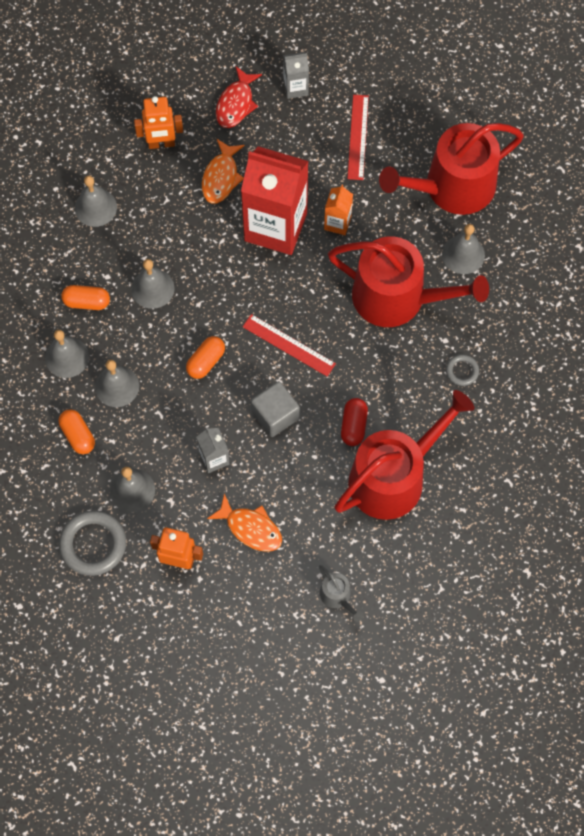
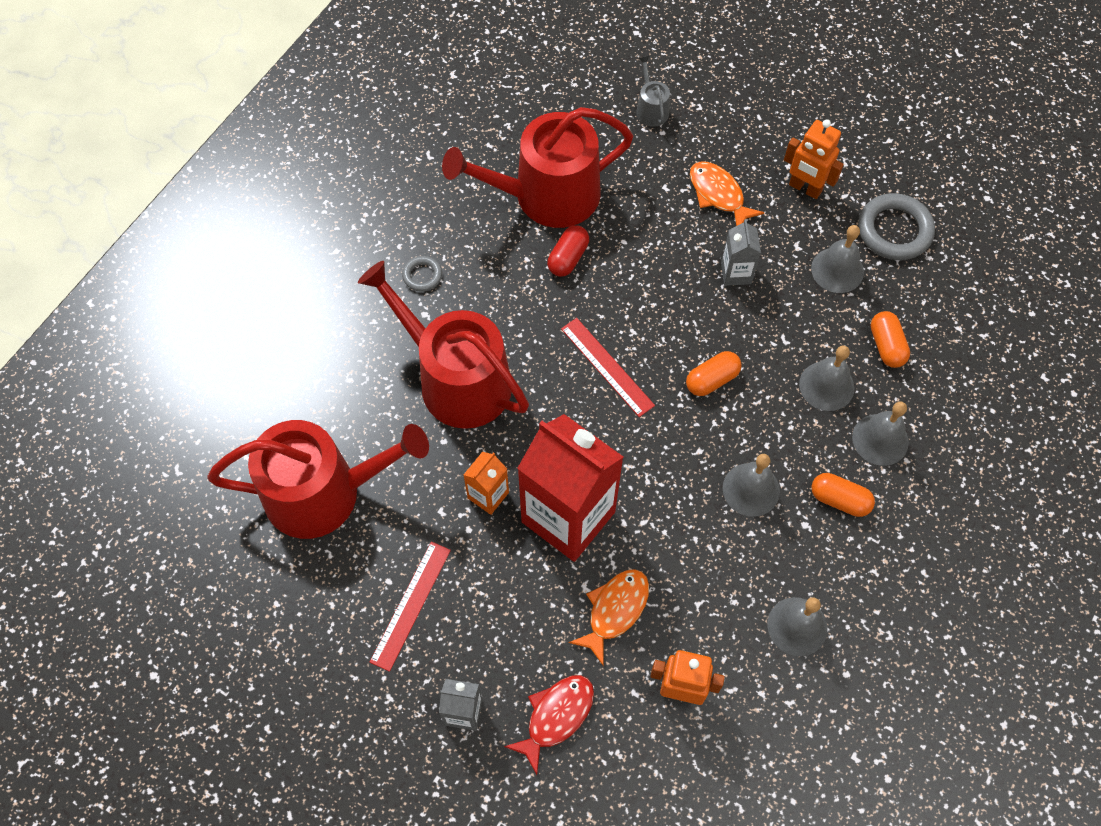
camera: 160 degrees left, 5 degrees down
grey cube [251,381,300,437] -> none
grey bell [442,224,485,274] -> none

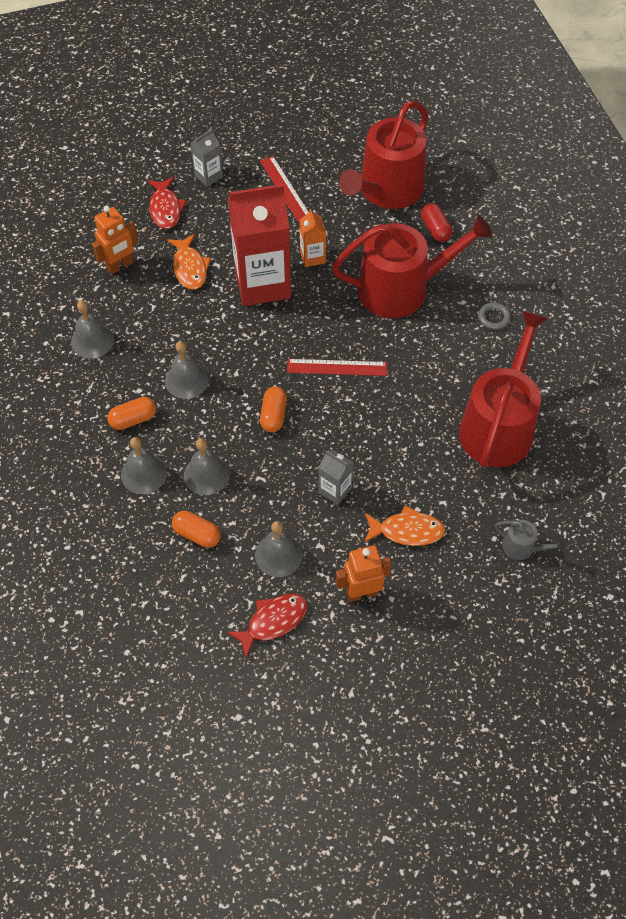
camera: 130 degrees right, 5 degrees down
red capsule [547,225,589,277] -> red capsule moved to [421,203,453,242]
grey ring [858,193,935,260] -> red fish [227,594,308,658]

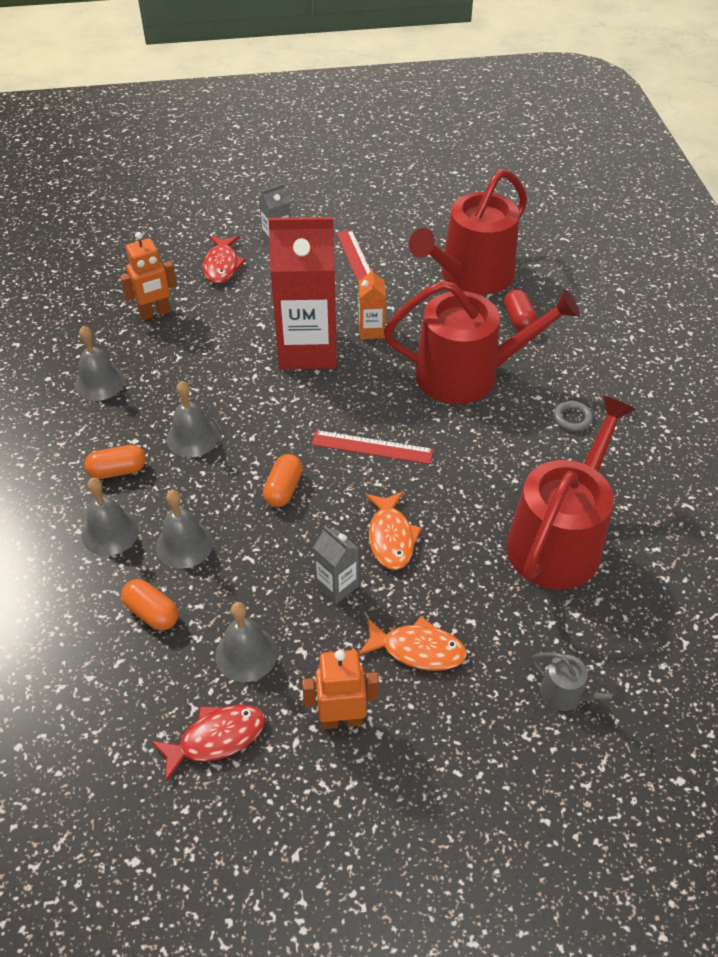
camera: 10 degrees right, 10 degrees down
orange fish [167,234,211,290] -> orange fish moved to [366,491,422,570]

